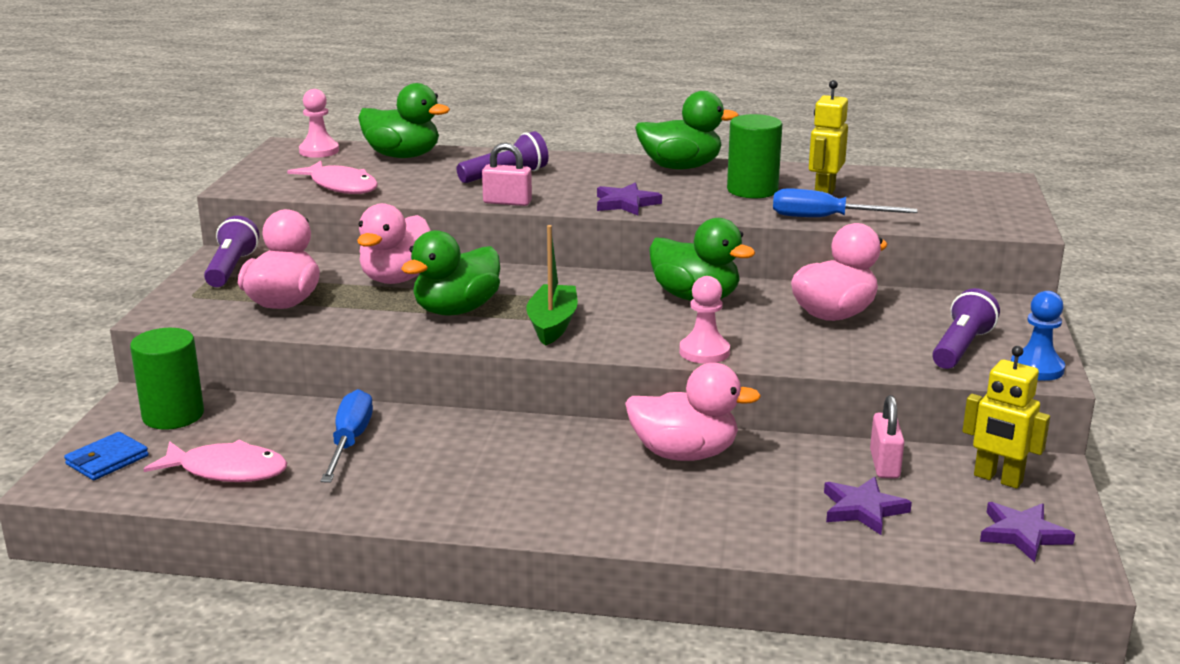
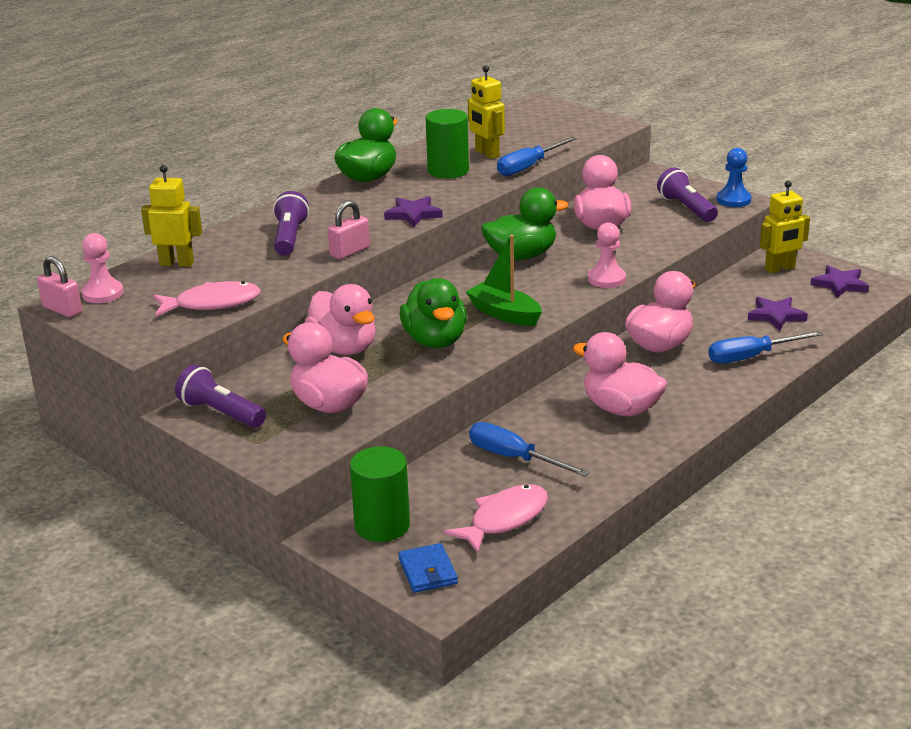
camera: 55 degrees left, 5 degrees up
green duck [358,83,450,158] -> yellow robot [141,165,202,267]
pink padlock [870,395,904,479] -> pink padlock moved to [37,256,82,317]
none -> pink duck [573,332,667,416]
none -> blue screwdriver [708,331,823,364]

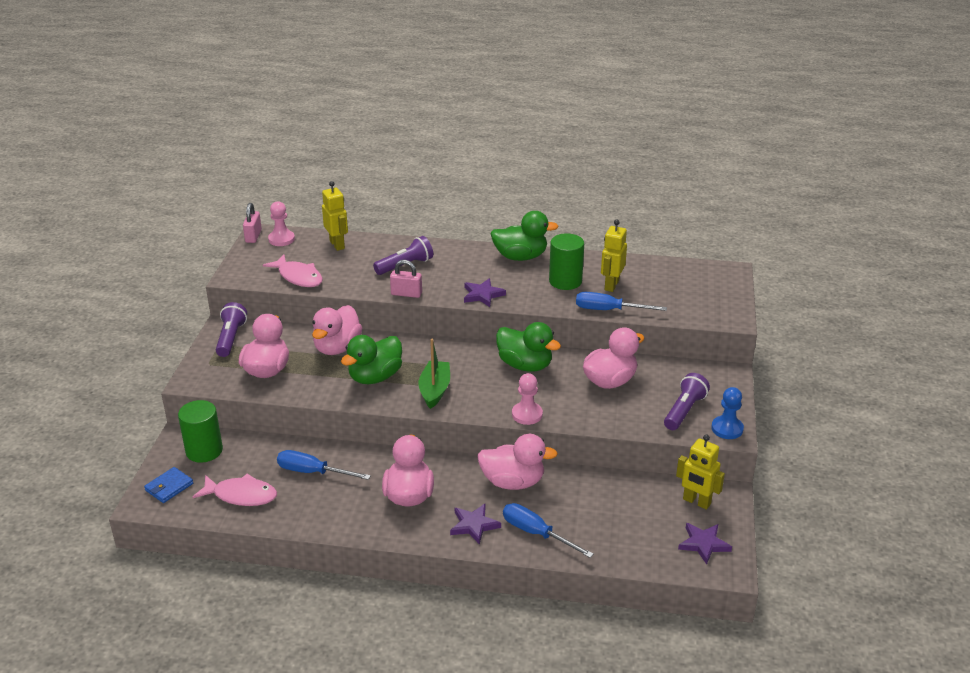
camera: 55 degrees right, 5 degrees up
blue screwdriver [469,422,590,477] -> blue screwdriver turned 75 degrees counterclockwise [277,450,371,480]
purple star [748,297,808,331] -> purple star moved to [450,504,501,545]

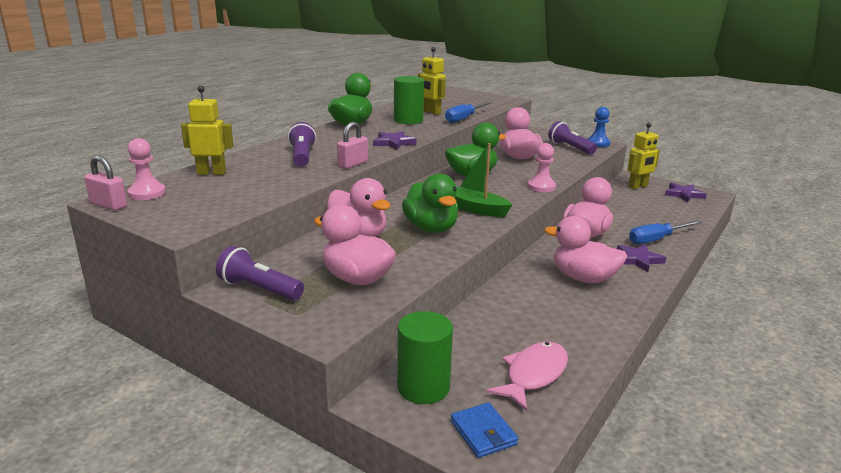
camera: 65 degrees left, 10 degrees down
pink fish [263,255,323,287] -> none
blue screwdriver [277,450,371,480] -> none

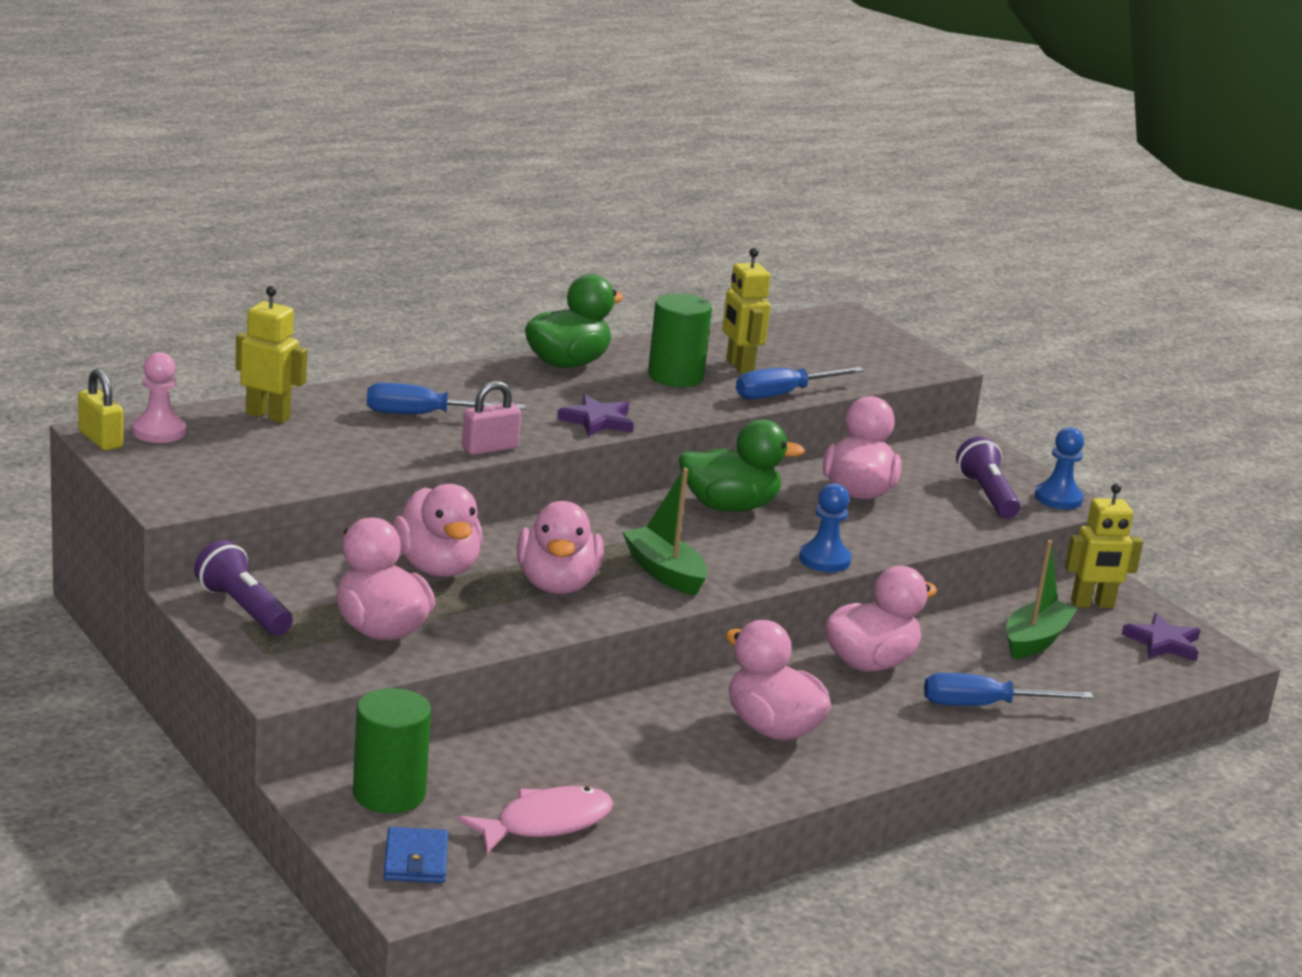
camera: 20 degrees right, 0 degrees up
pink padlock [84,155,127,210] -> yellow padlock [78,369,123,451]
purple flashlight [288,122,316,167] -> blue screwdriver [367,383,525,414]
green duck [402,173,458,233] -> pink duck [517,501,604,594]
pink pawn [527,143,556,192] -> blue pawn [799,483,852,572]
purple star [617,244,666,272] -> none
none -> green boat [1006,540,1078,659]

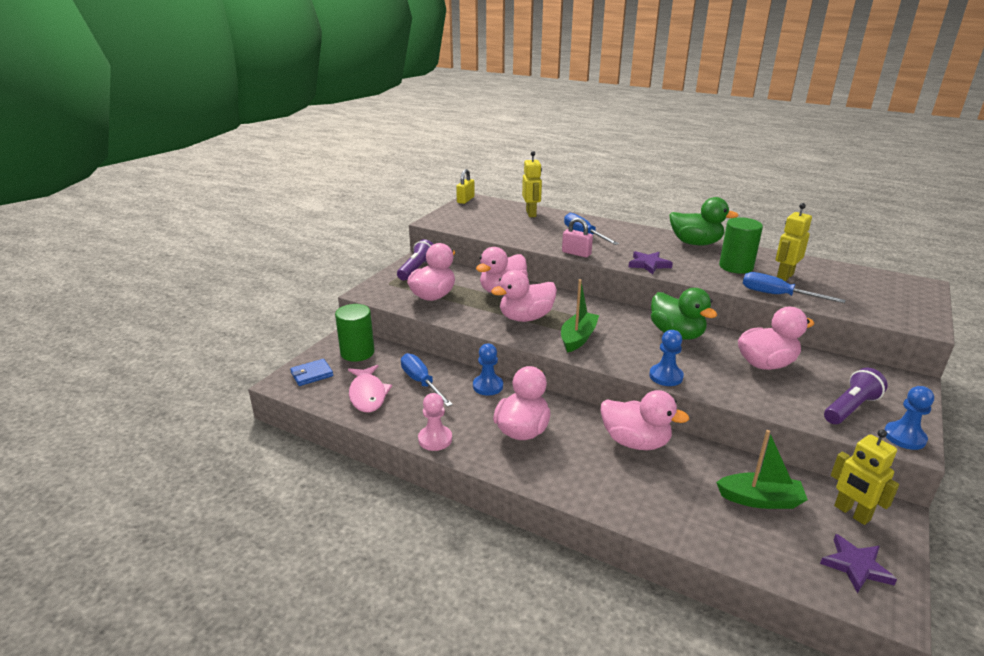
camera: 65 degrees right, 5 degrees up
pink pawn [132,352,186,443] -> pink pawn moved to [418,393,452,451]
pink fish [457,786,614,853] -> pink fish turned 45 degrees clockwise [348,365,392,412]
blue screwdriver [924,673,1094,706] -> blue screwdriver moved to [401,353,453,407]
none -> blue pawn [473,344,503,396]

